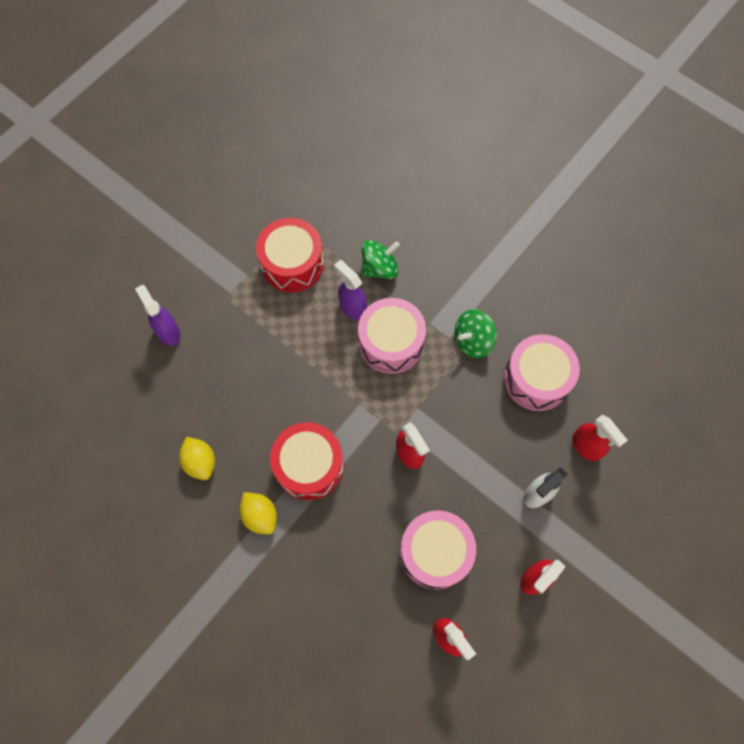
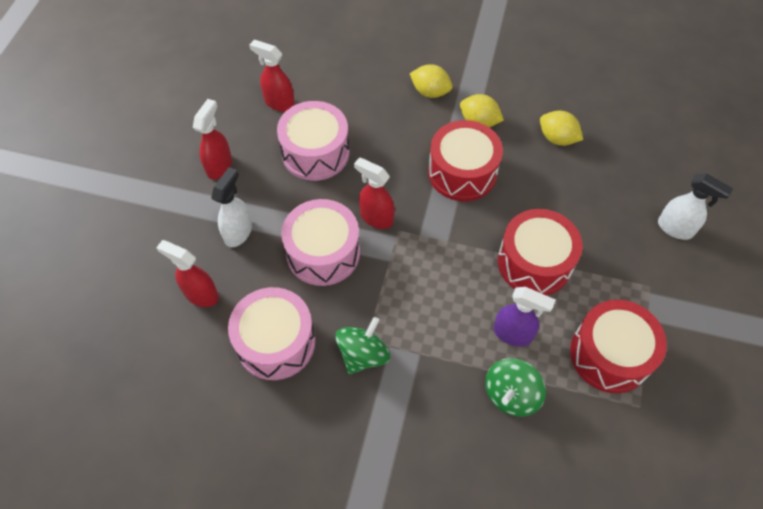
camera: 155 degrees right, 10 degrees down
purple spray bottle [135,285,181,346] -> white spray bottle [658,173,733,240]
pink drum [358,298,426,374] -> pink drum moved to [281,199,360,286]
none -> yellow lemon [410,64,453,98]
none -> red drum [498,209,583,296]

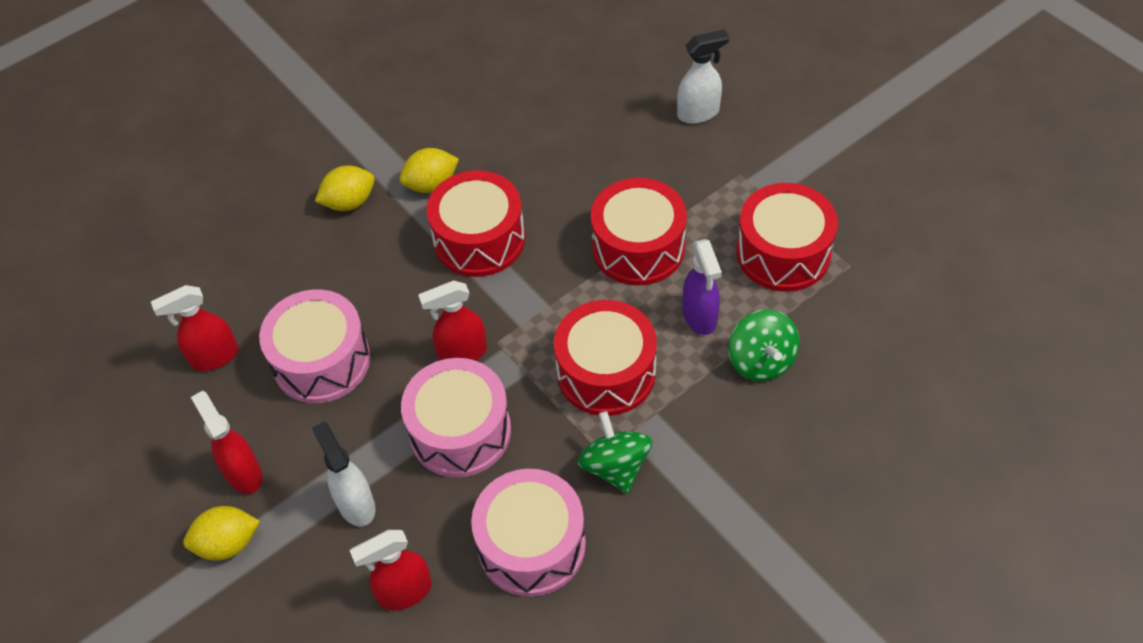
camera: 50 degrees left, 5 degrees down
purple spray bottle [494,287,555,346] -> purple spray bottle turned 105 degrees clockwise [683,239,722,335]
yellow lemon [540,111,583,146] -> yellow lemon moved to [183,506,260,561]
none -> red drum [554,300,657,416]

